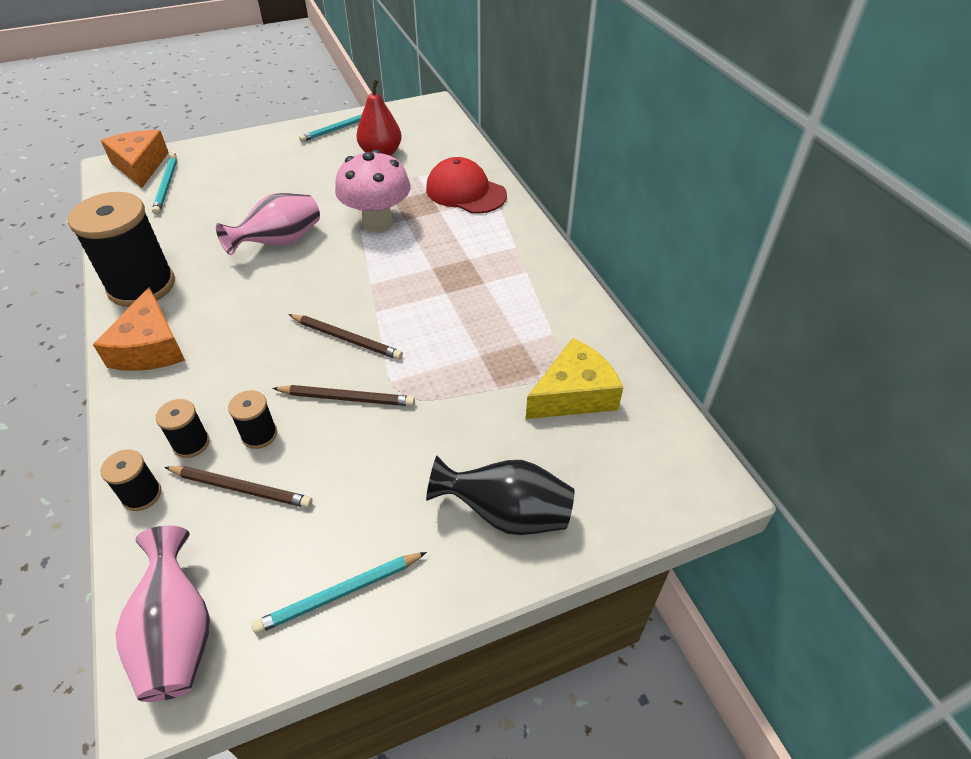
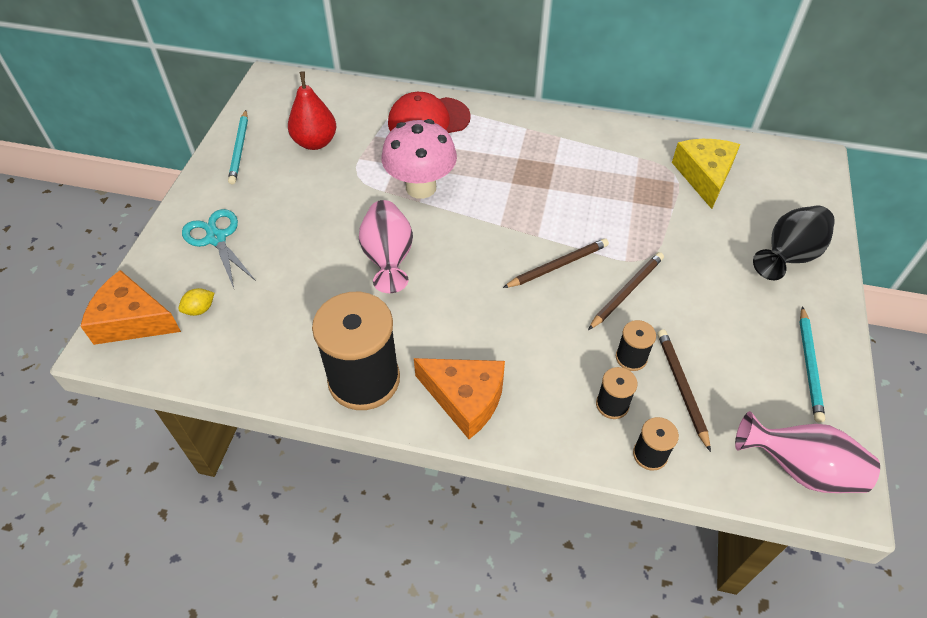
camera: 55 degrees left, 5 degrees up
turquoise pencil [152,153,177,215] -> yellow lemon [178,288,214,316]
brown pencil [164,466,313,508] -> brown pencil turned 60 degrees counterclockwise [658,330,711,452]
none -> turquoise scissors [182,209,256,288]

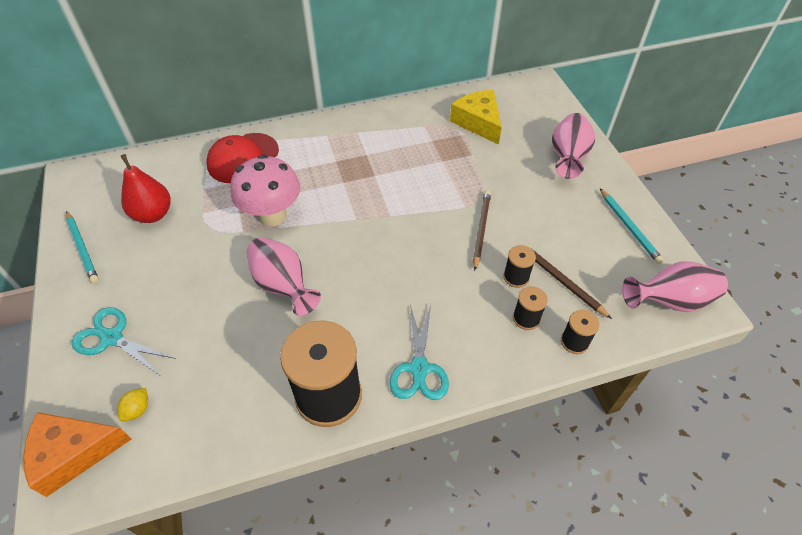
camera: 30 degrees left, 0 degrees up
orange cheese [414,358,505,439] -> turquoise scissors [390,304,449,400]
brown pencil [503,238,609,288] -> none
black vase [753,205,835,280] -> pink vase [552,113,595,179]

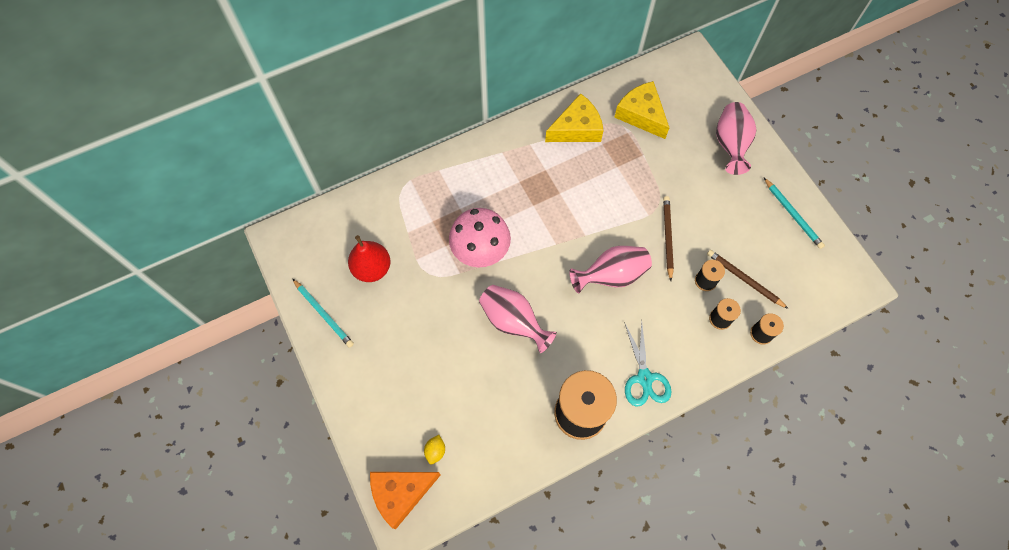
camera: 10 degrees left, 15 degrees up
turquoise scissors [72,307,176,375] -> none
red cap [207,133,279,183] -> none
pink vase [622,261,728,312] -> pink vase moved to [569,246,652,293]
none -> yellow cheese [545,93,604,142]

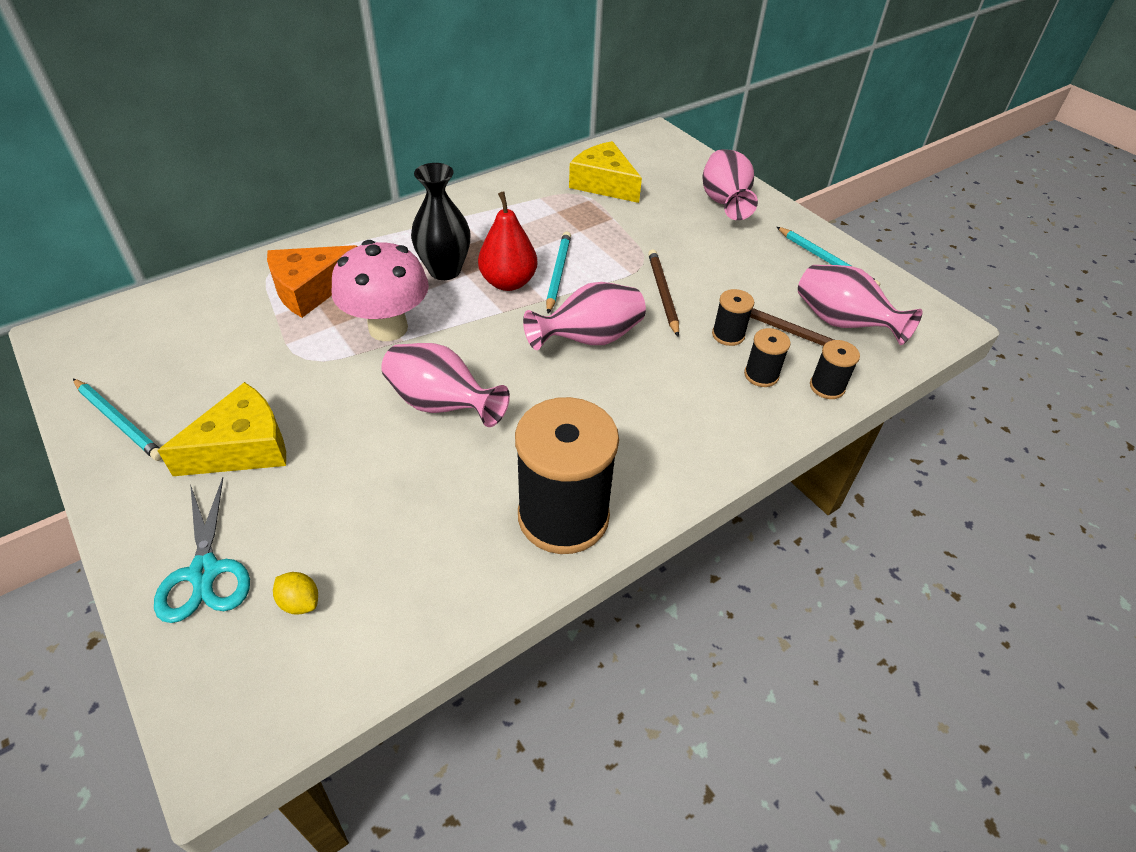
camera: 10 degrees left, 20 degrees down
red pear [348,235,390,282] -> red pear moved to [478,192,537,291]
orange cheese [370,472,441,529] -> orange cheese moved to [267,245,358,318]
yellow lemon [424,435,445,464] -> yellow lemon turned 60 degrees counterclockwise [273,572,318,614]
yellow cheese [545,93,604,142] -> yellow cheese moved to [157,382,286,476]
turquoise scissors [624,320,672,407] -> turquoise scissors moved to [154,477,250,623]
none -> black vase [411,163,471,280]
none -> turquoise pencil [546,232,571,313]
none -> pink vase [798,265,922,345]

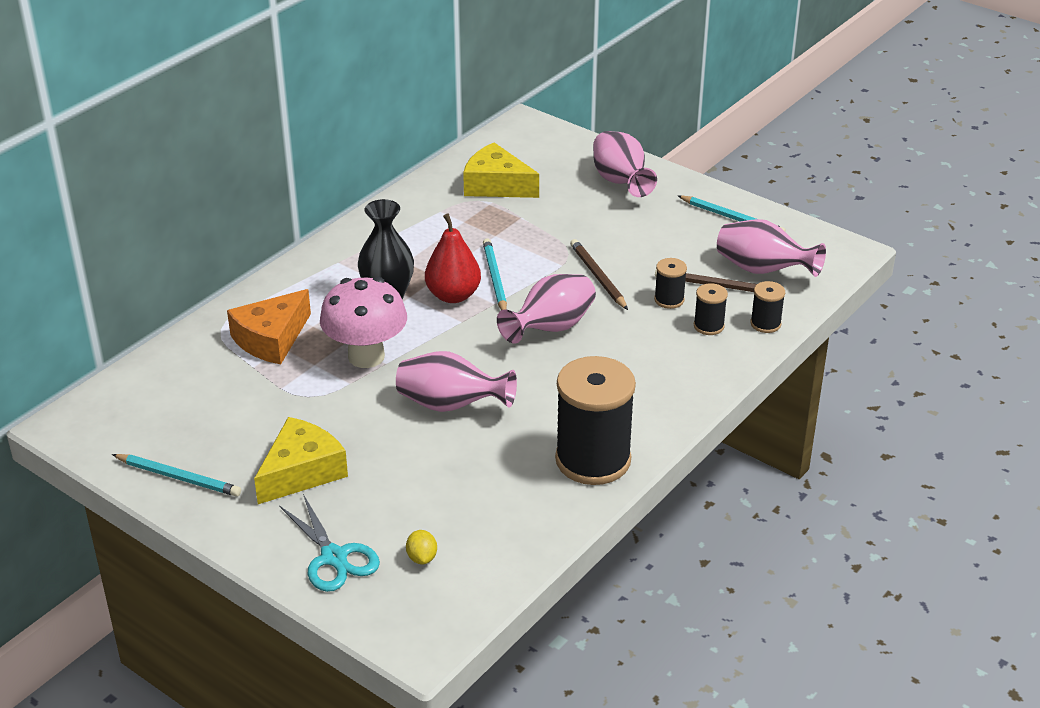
camera: 15 degrees left, 10 degrees down
yellow lemon [273,572,318,614] -> yellow lemon turned 60 degrees clockwise [406,530,437,564]

